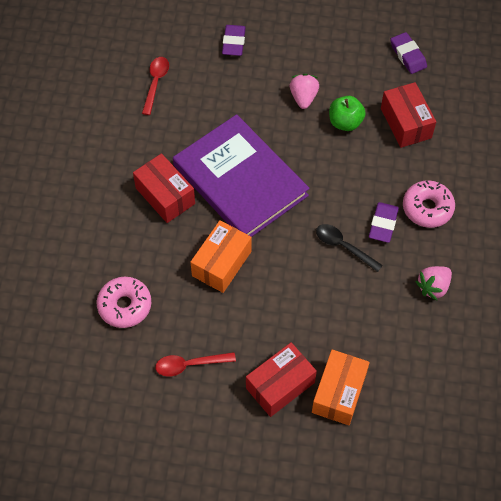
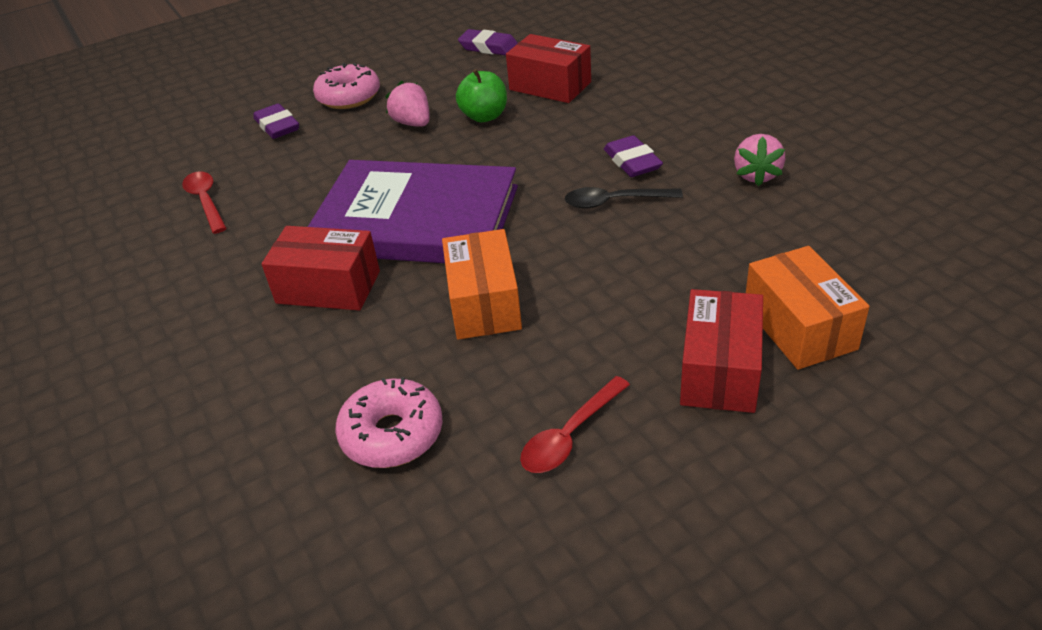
camera: 35 degrees left, 20 degrees down
pink donut [403,180,455,228] -> pink donut moved to [313,63,380,109]

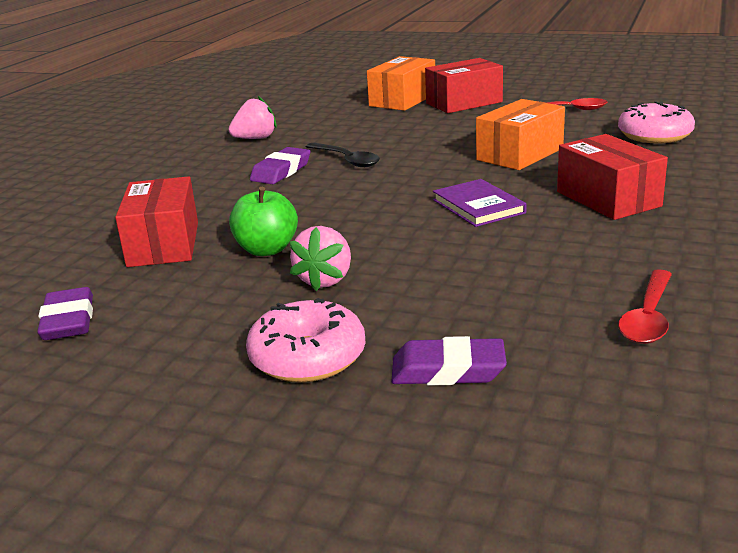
camera: 130 degrees left, 15 degrees down
purple eraser [253,103,299,139] -> purple eraser turned 75 degrees clockwise [392,336,507,385]
purple book [308,160,518,263] -> purple book [433,179,527,227], size x0.42

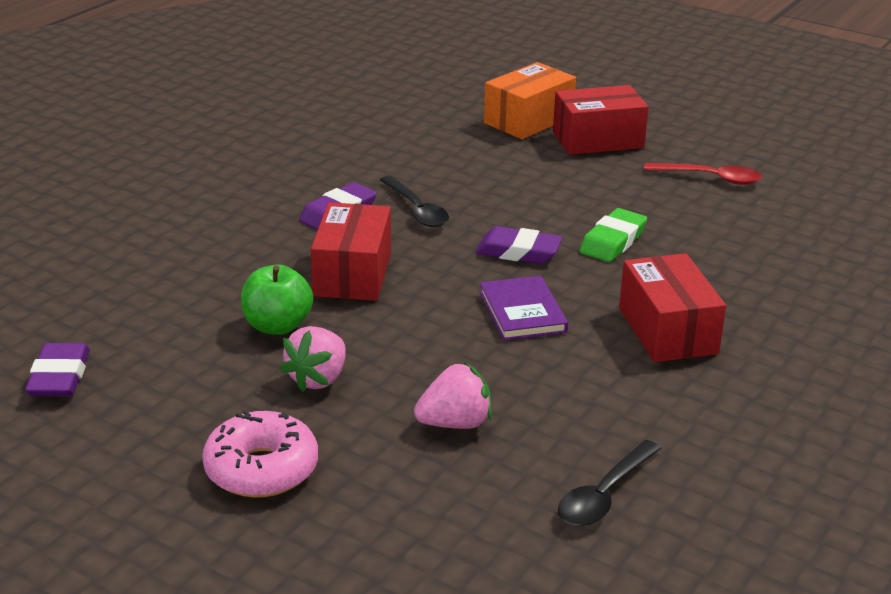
camera: 10 degrees right, 5 degrees up
red box [115,176,198,267] -> red box moved to [311,202,391,301]
pink strawberry [228,96,277,139] -> pink strawberry moved to [414,362,492,429]
purple eraser [392,336,507,385] -> purple eraser moved to [475,226,562,264]
orange box [476,99,565,170] -> green eraser [579,208,647,262]
pink donut [618,101,695,143] -> none
red spoon [618,269,672,344] -> black spoon [558,440,661,526]

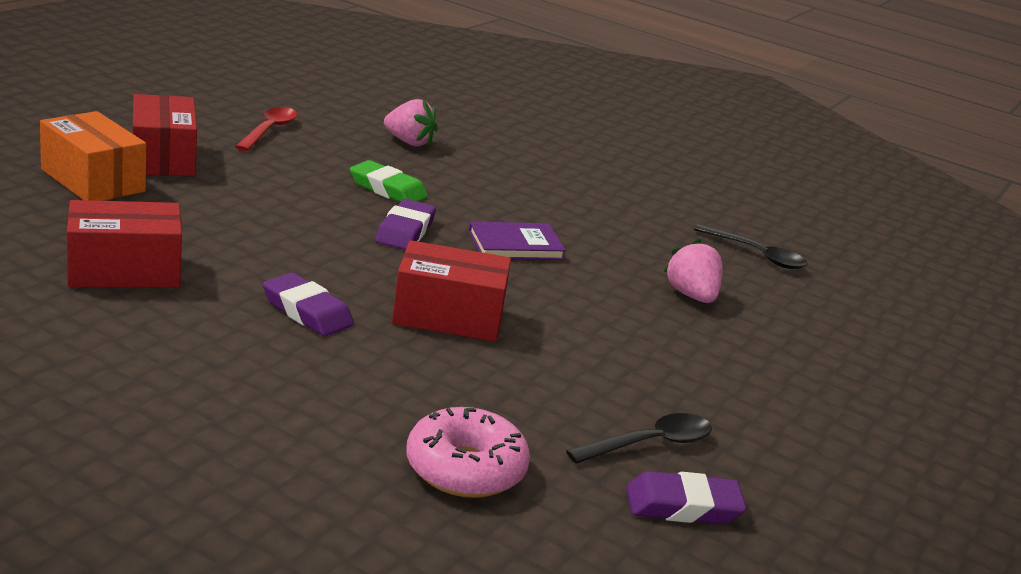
camera: 95 degrees left, 5 degrees down
pink donut [202,410,318,498] -> pink donut moved to [406,407,530,498]
green apple [241,264,313,335] -> none
pink strawberry [280,326,346,392] -> pink strawberry moved to [384,99,438,147]
black spoon [380,176,449,227] -> black spoon moved to [566,413,712,464]
red box [619,253,726,362] -> red box moved to [67,200,182,288]

